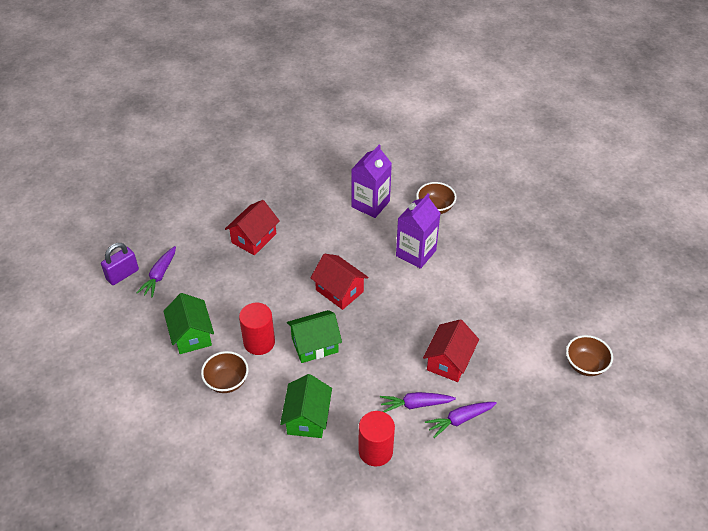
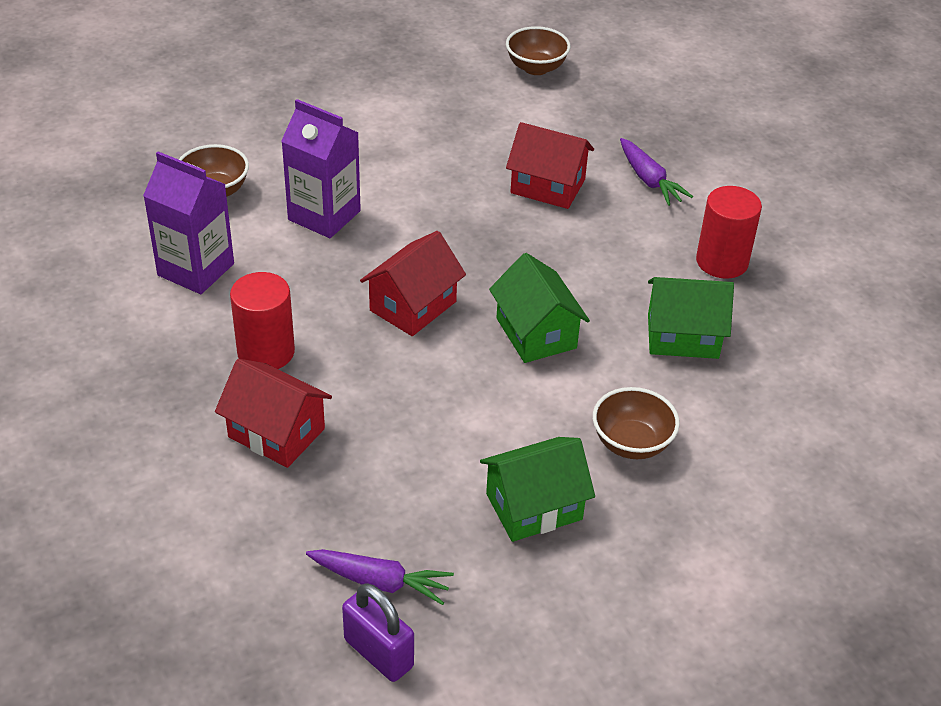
camera: 95 degrees left, 5 degrees down
red cylinder [239,303,275,355] -> red cylinder moved to [230,272,295,369]
purple carrot [380,392,456,412] -> none

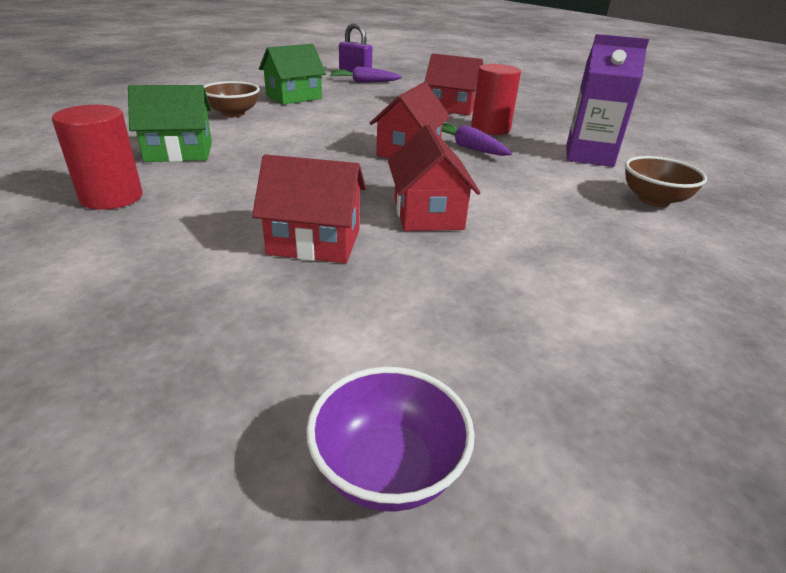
camera: 165 degrees right, 10 degrees down
purple carton [281,99,361,238] -> none
green house [489,253,590,363] -> none
brown bowl [506,26,571,75] -> purple bowl [306,367,475,512]
purple carrot [620,138,693,206] -> purple carrot moved to [442,123,512,156]
none -> red house [388,125,480,231]

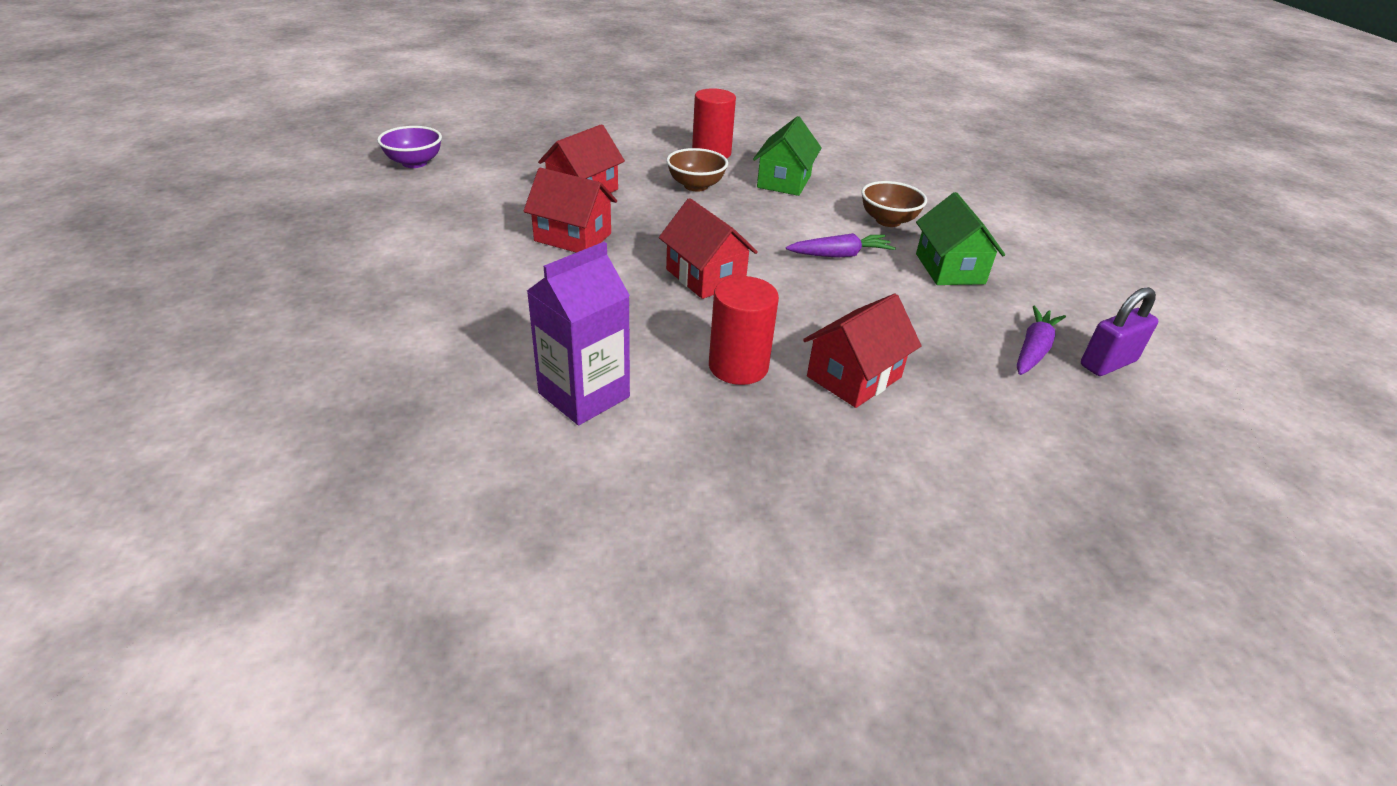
camera: 120 degrees right, 5 degrees up
purple carrot [442,123,512,156] -> purple carrot moved to [786,233,896,258]
brown bowl [625,156,707,207] -> brown bowl moved to [666,148,728,191]

